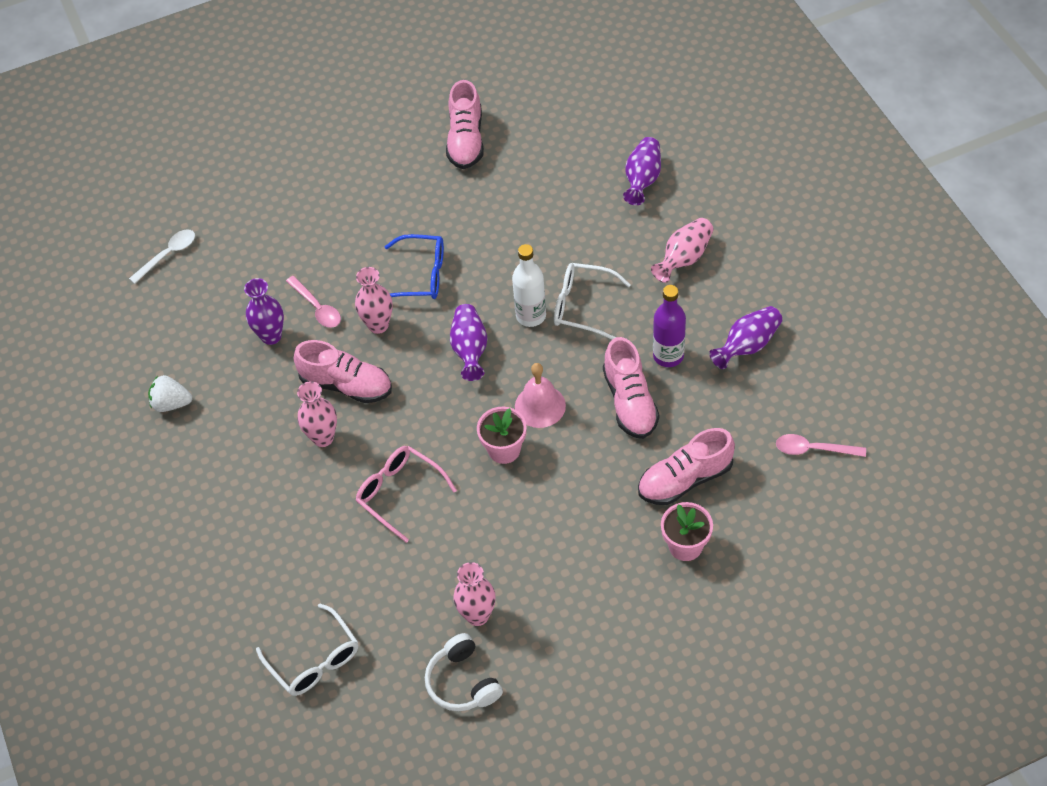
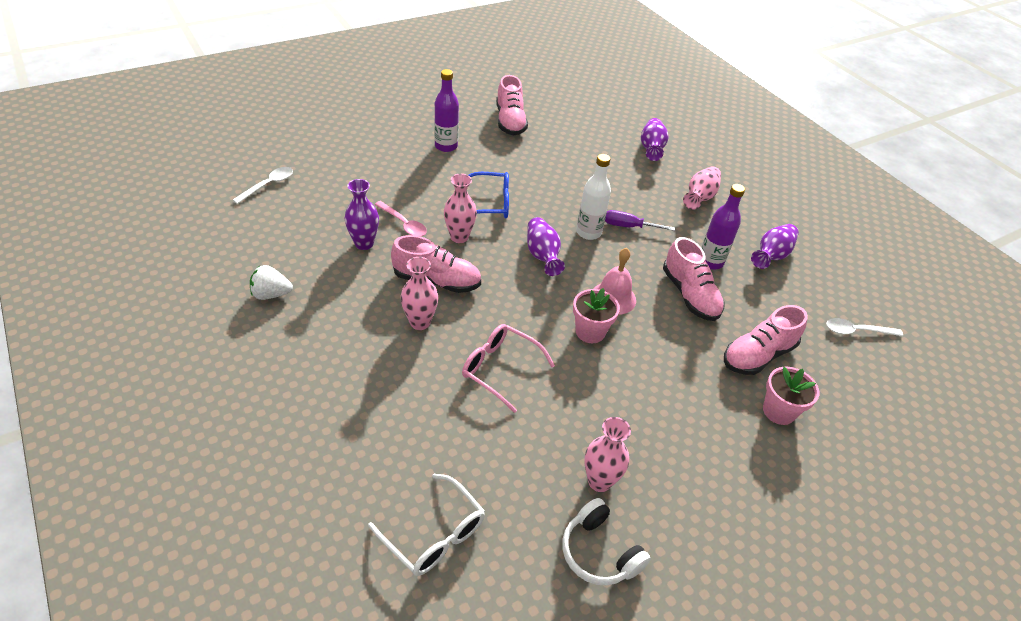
camera: 15 degrees left, 10 degrees down
white glasses [554,263,631,340] -> purple screwdriver [605,210,675,231]
pink spoon [776,434,866,457] -> white spoon [826,318,903,336]
none -> purple bottle [434,69,459,152]

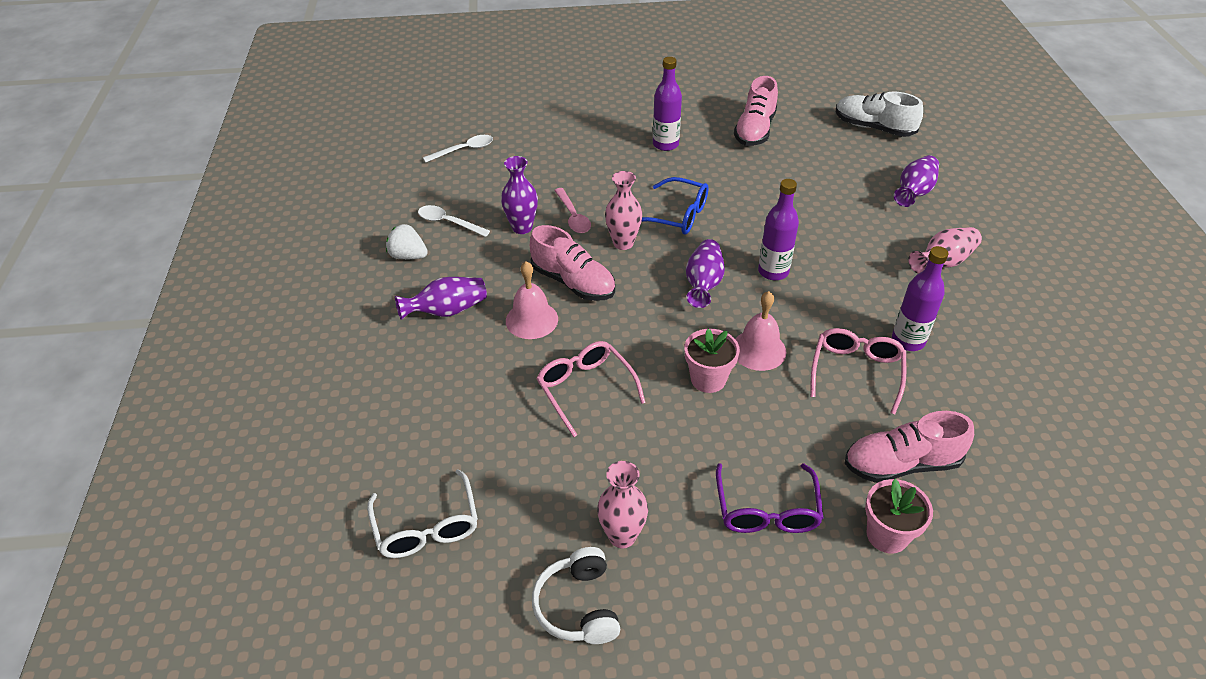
camera: 30 degrees right, 0 degrees up
pink vase [401,257,438,330] -> pink bell [506,261,558,339]
white bottle [576,154,611,240] -> purple bottle [758,179,799,280]
purple screwdriver [605,210,675,231] -> none
pink shoe [663,237,724,321] -> pink glasses [810,328,906,414]
purple vase [751,224,799,269] -> purple vase moved to [395,277,487,320]
white spoon [826,318,903,336] -> white spoon moved to [418,205,490,237]
none -> purple glasses [716,463,824,533]
none -> white shoe [836,92,923,137]

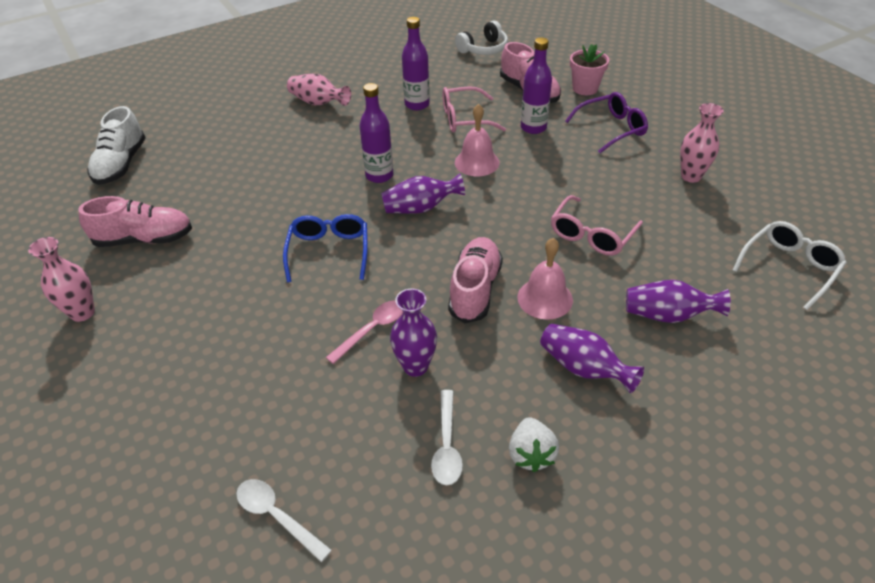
camera: 115 degrees left, 0 degrees up
white headphones [532,547,620,644] -> white headphones moved to [455,21,508,55]
pink vase [605,171,642,250] -> pink vase moved to [28,237,95,322]
purple bottle [653,57,682,151] -> purple bottle moved to [521,37,552,134]
pink flower pot [684,329,740,393] -> none
purple vase [894,155,939,207] -> purple vase moved to [626,280,730,323]

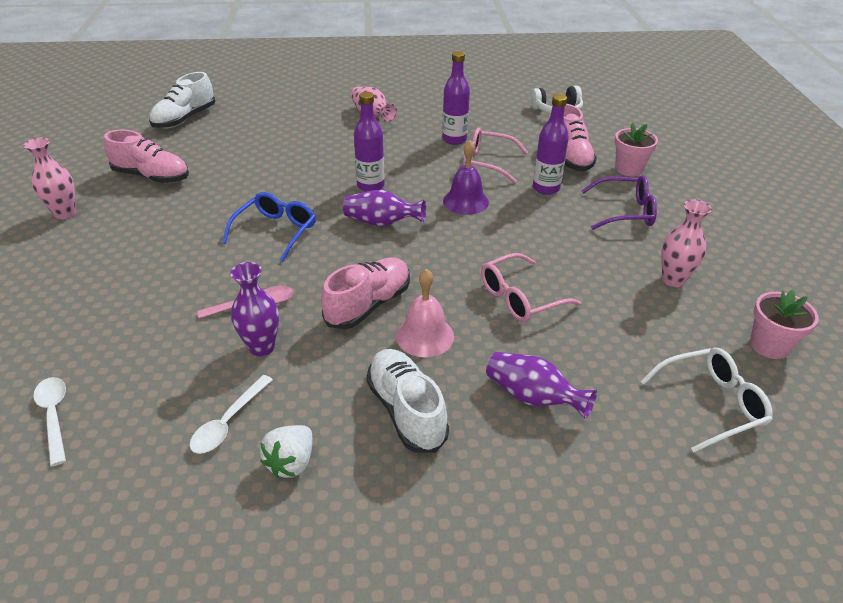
camera: 25 degrees right, 5 degrees down
pink bell [455,104,500,176] -> purple bell [443,140,489,215]
purple vase [540,324,644,393] -> white shoe [366,349,449,453]
none -> pink flower pot [750,290,819,359]

